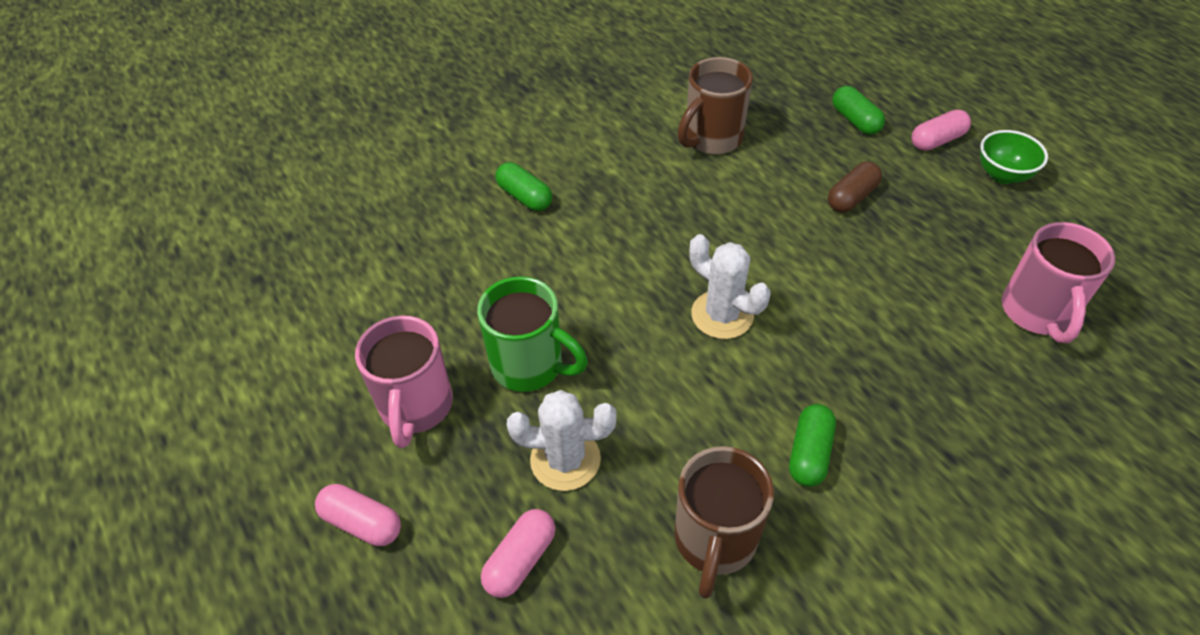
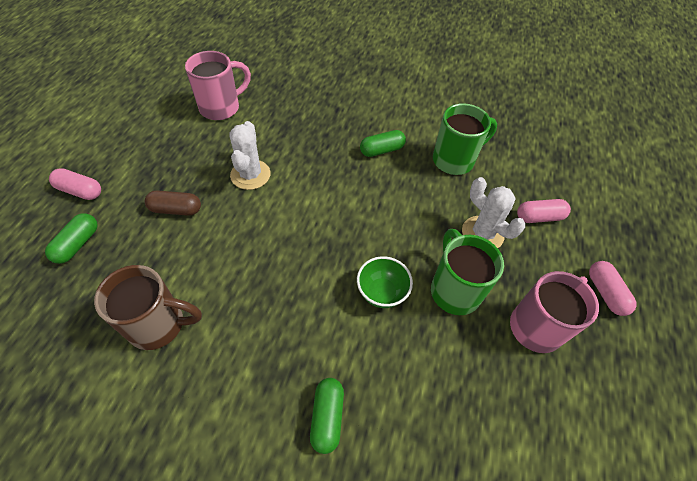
camera: 135 degrees left, 5 degrees up
brown mug [674,446,774,599] -> green mug [433,103,497,175]
white cactus [689,234,770,339] -> white cactus moved to [229,121,271,190]
green bowl [980,130,1048,184] -> green bowl moved to [357,256,413,308]

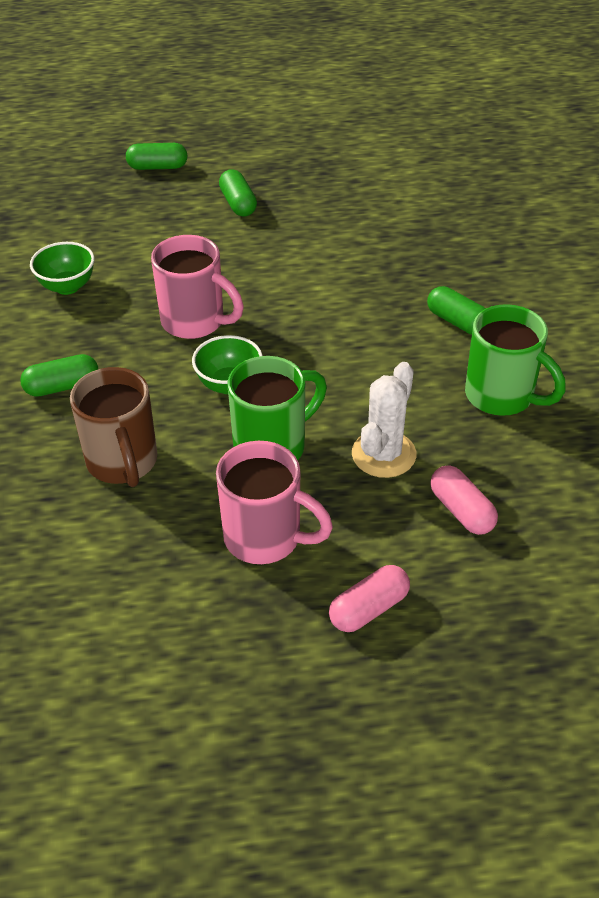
camera: 70 degrees right, 10 degrees down
pink capsule [49,168,101,200] -> none
brown mug [94,265,202,350] -> brown mug moved to [70,367,157,487]
brown capsule [145,190,201,216] -> green capsule [219,169,257,217]
pink mug [185,51,251,120] -> pink mug moved to [151,235,244,339]
white cactus [229,121,271,190] -> none
none -> green bowl [30,242,95,295]

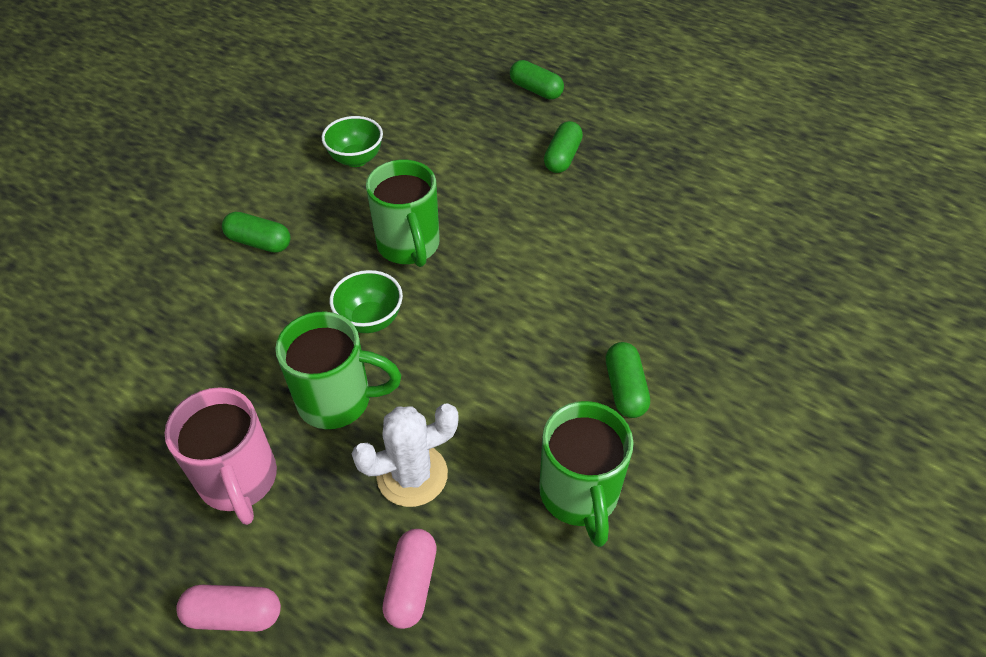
camera: 40 degrees right, 5 degrees up
brown mug [70,367,157,487] -> none
pink mug [151,235,244,339] -> green mug [366,160,440,267]

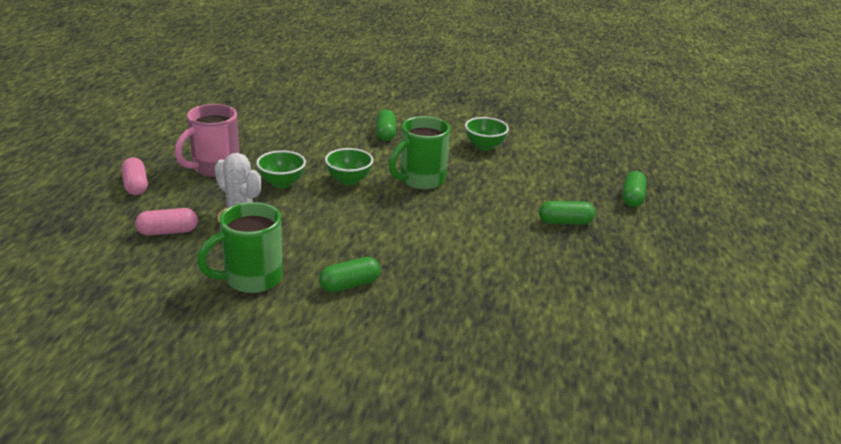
camera: 65 degrees right, 20 degrees down
green mug [275,312,401,429] -> green bowl [256,150,306,188]

